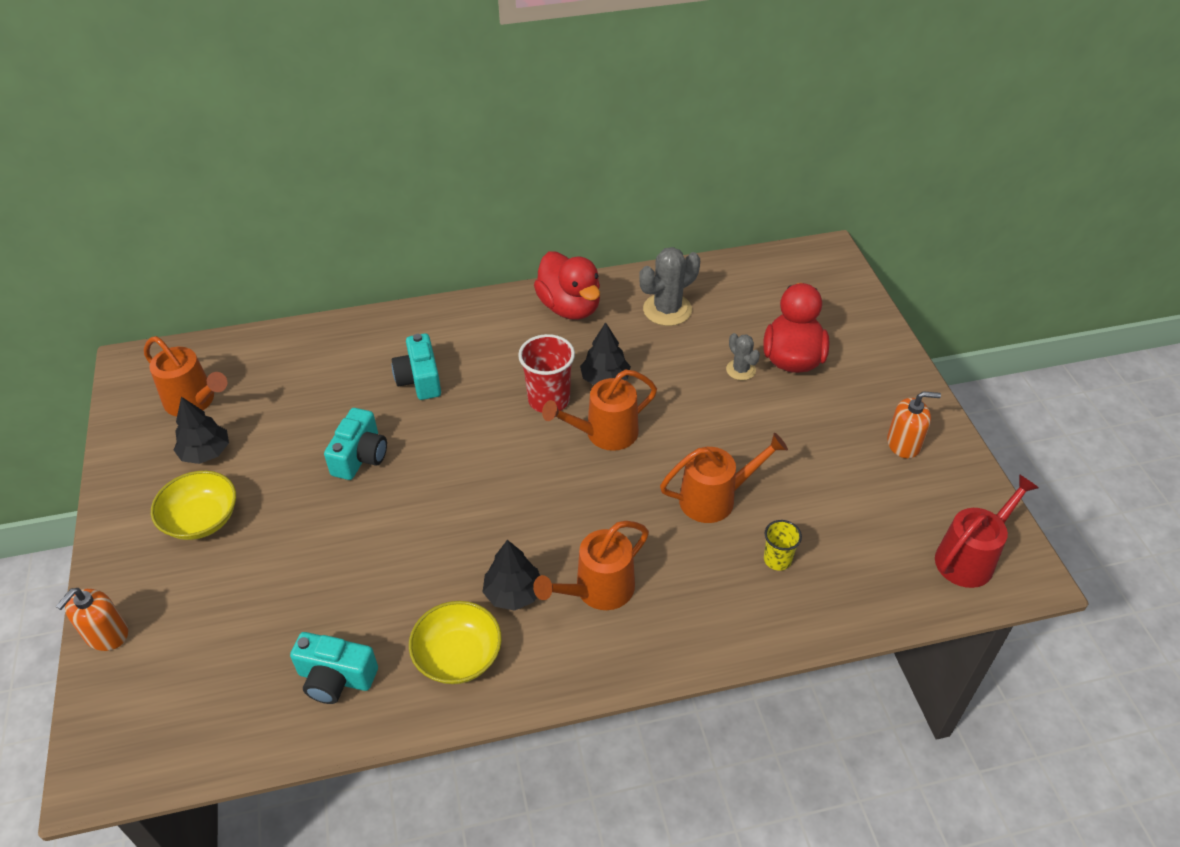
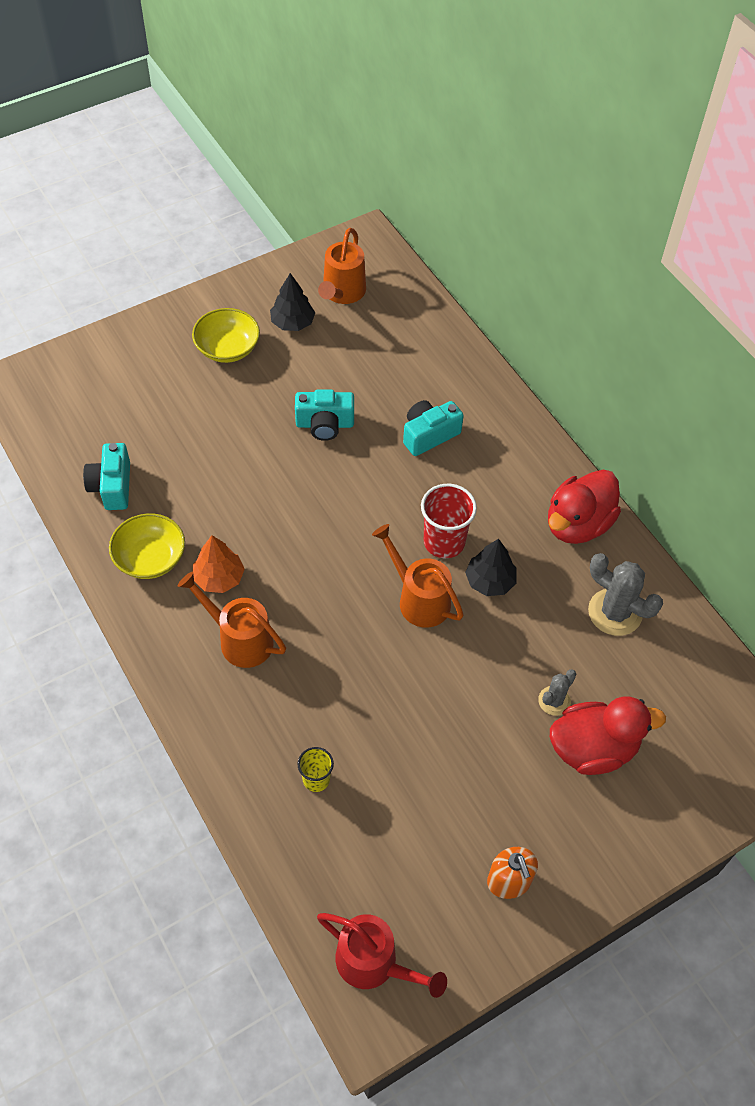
camera: 70 degrees right, 10 degrees up
orange soap dispenser [56,588,128,651] -> none
black tree [483,540,540,611] -> orange tree [193,535,245,593]
orange watering can [660,433,788,523] -> none

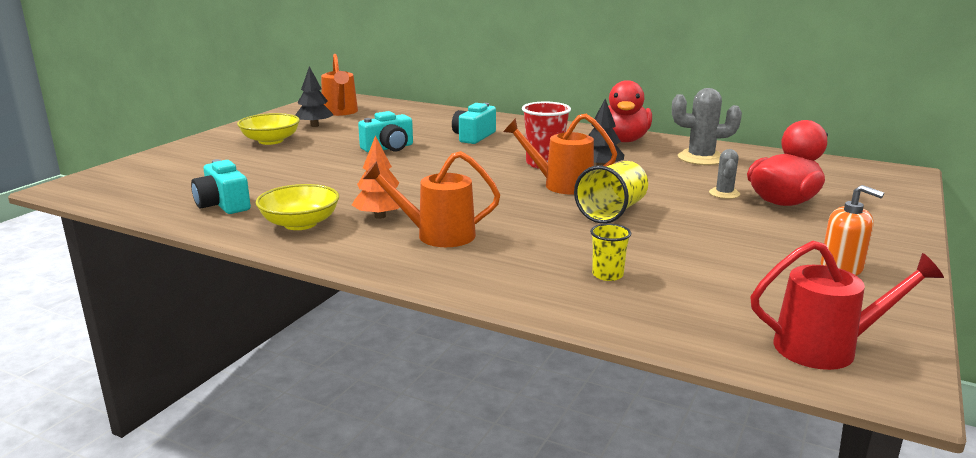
camera: 30 degrees left, 35 degrees down
none -> yellow cup [574,161,648,223]

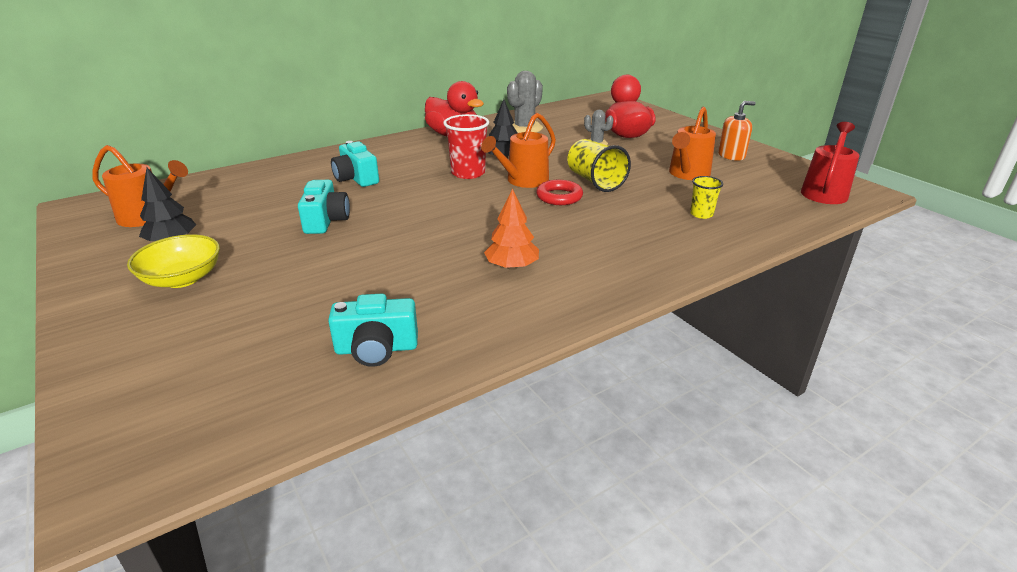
camera: 60 degrees left, 10 degrees up
yellow bowl [256,184,339,230] -> none
orange watering can [363,151,500,247] -> orange watering can moved to [669,107,716,180]
none -> red ring [536,180,583,205]

